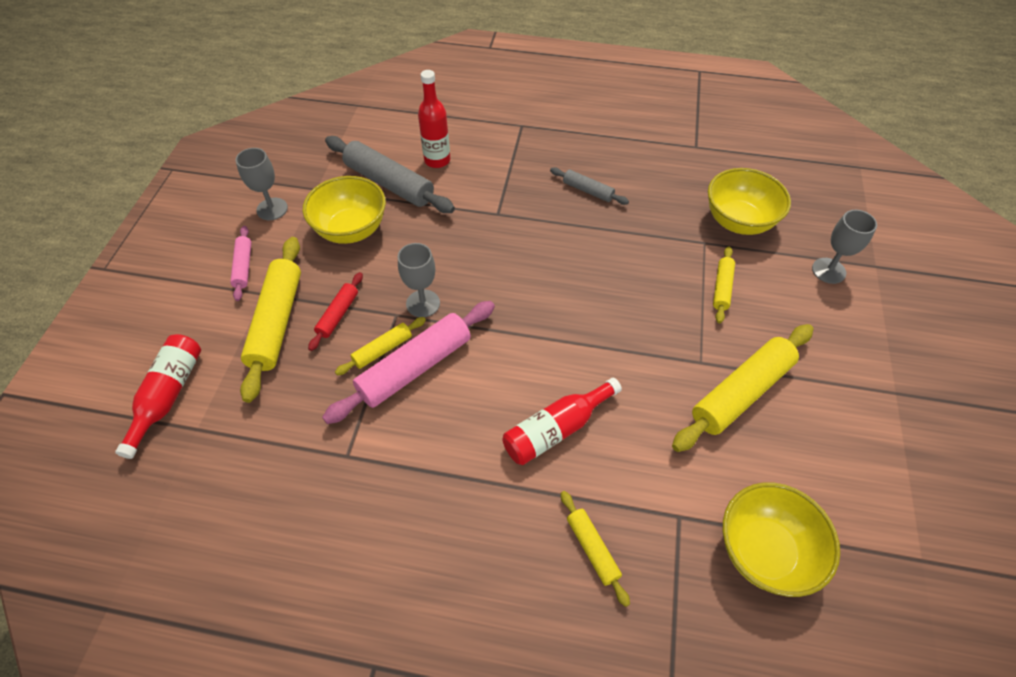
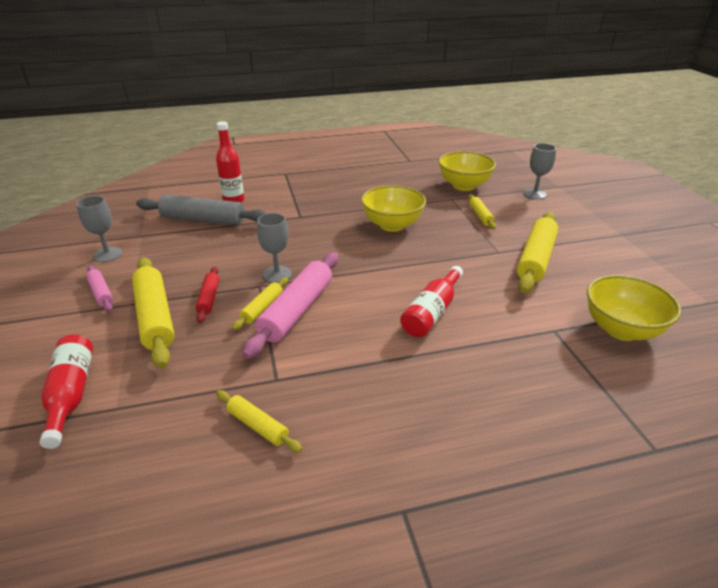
camera: 25 degrees left, 20 degrees down
yellow bowl [303,176,386,244] -> yellow bowl moved to [361,185,426,232]
grey rolling pin [550,167,629,205] -> none
yellow rolling pin [561,491,630,607] -> yellow rolling pin moved to [216,390,303,453]

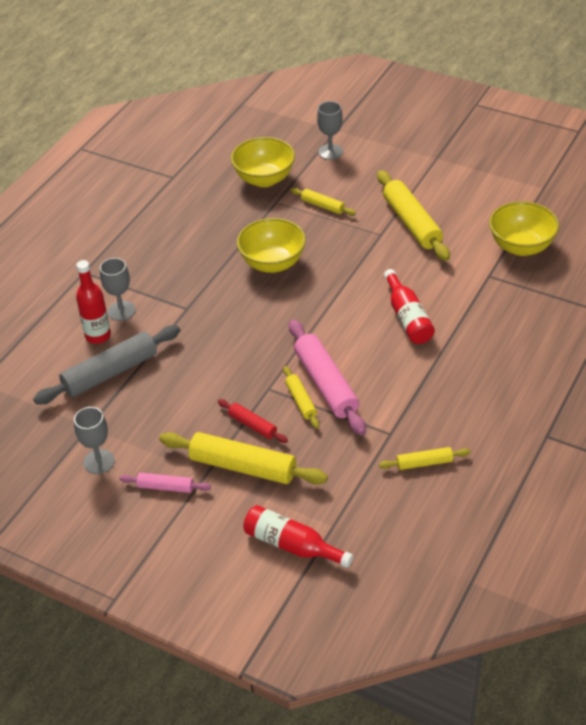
camera: 45 degrees left, 10 degrees up
grey goblet [257,213,292,283] -> grey goblet moved to [100,258,135,321]

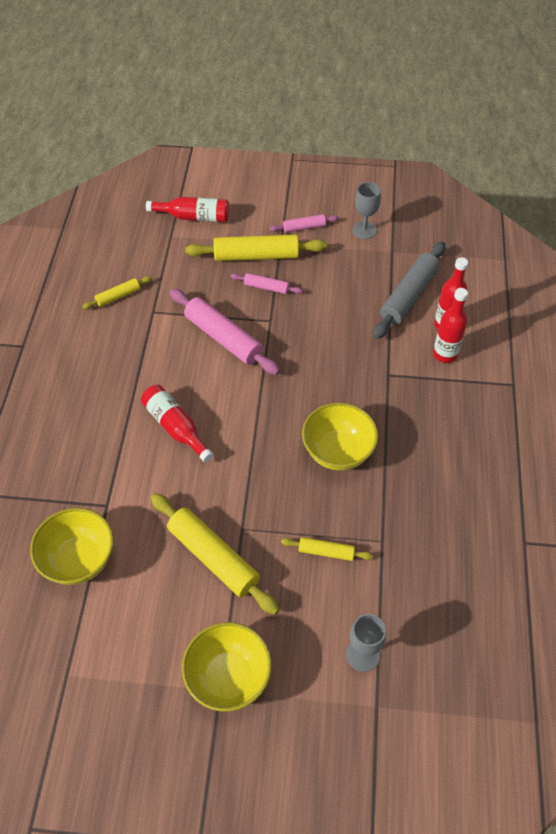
camera: 155 degrees right, 10 degrees up
grey goblet [100,258,135,321] -> red bottle [433,288,468,363]
red rolling pin [218,399,288,443] -> pink rolling pin [230,273,303,294]
yellow bowl [231,137,295,187] -> yellow bowl moved to [182,622,272,712]
yellow rolling pin [283,366,319,429] -> none

